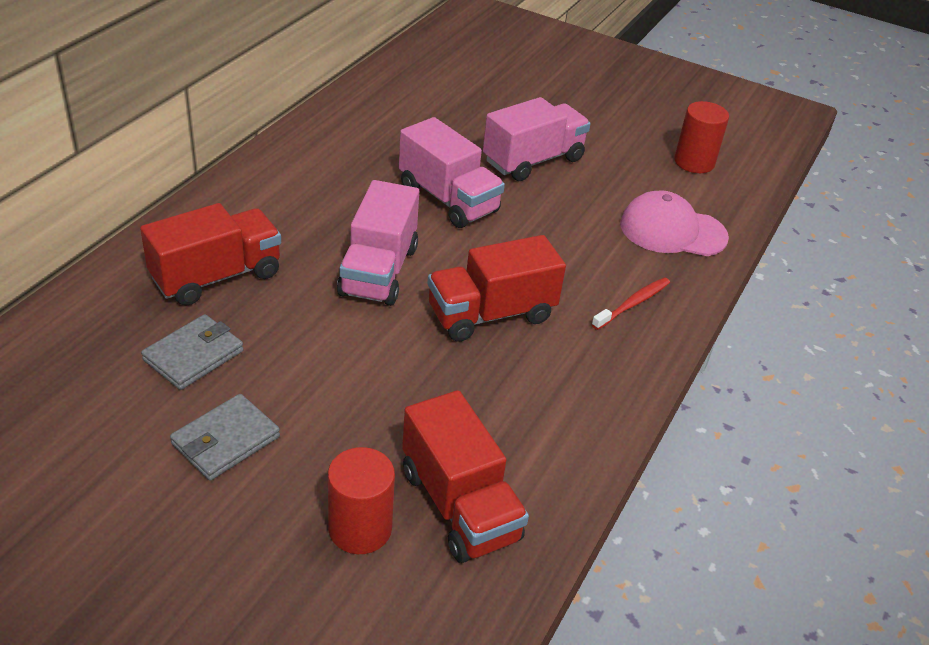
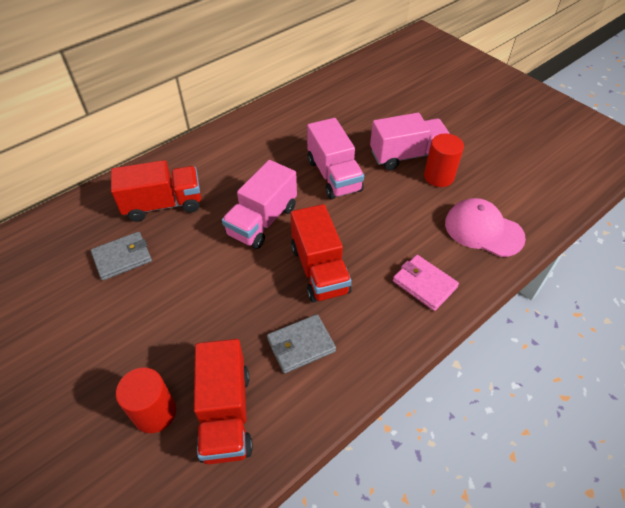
camera: 25 degrees right, 10 degrees up
grey wallet [170,394,280,481] -> grey wallet moved to [267,314,336,374]
red truck [427,235,566,342] -> red truck turned 105 degrees counterclockwise [291,204,352,303]
red toothbrush [591,277,670,330] -> pink wallet [393,255,459,311]
red cylinder [674,101,729,173] -> red cylinder moved to [424,134,464,187]

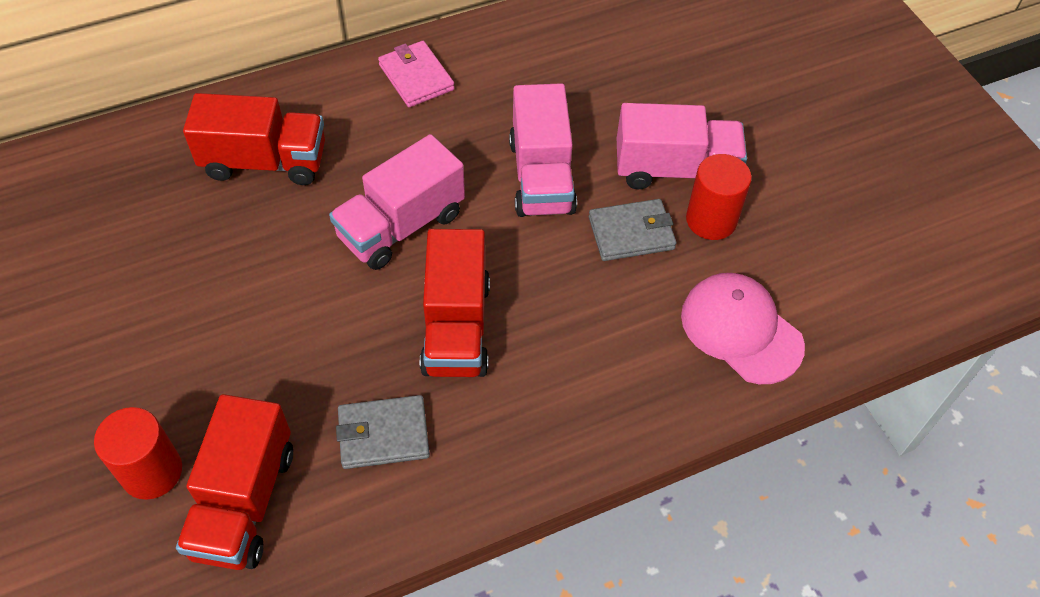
camera: 15 degrees right, 5 degrees up
grey wallet [91,232,152,280] -> grey wallet moved to [589,199,677,261]
pink wallet [393,255,459,311] -> pink wallet moved to [378,41,454,107]

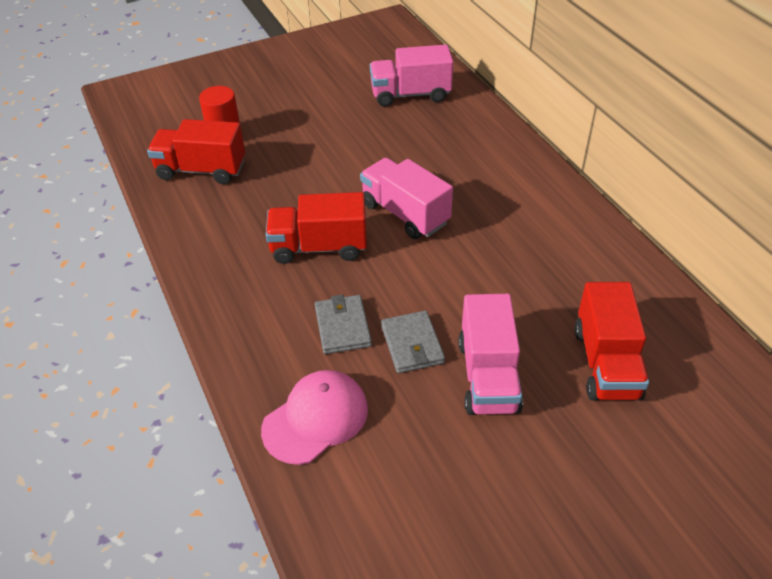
camera: 90 degrees right, 10 degrees down
red truck [183,93,325,185] -> red truck moved to [575,282,649,401]
grey wallet [336,395,430,469] -> grey wallet moved to [315,294,372,354]
pink wallet [378,41,454,107] -> none
pink truck [509,83,577,217] -> pink truck moved to [370,45,453,107]
red cylinder [686,154,752,240] -> none

